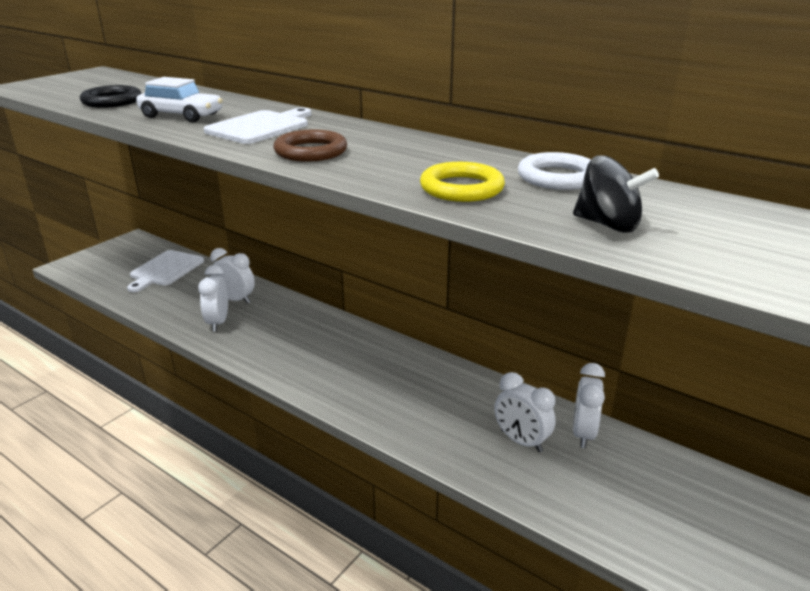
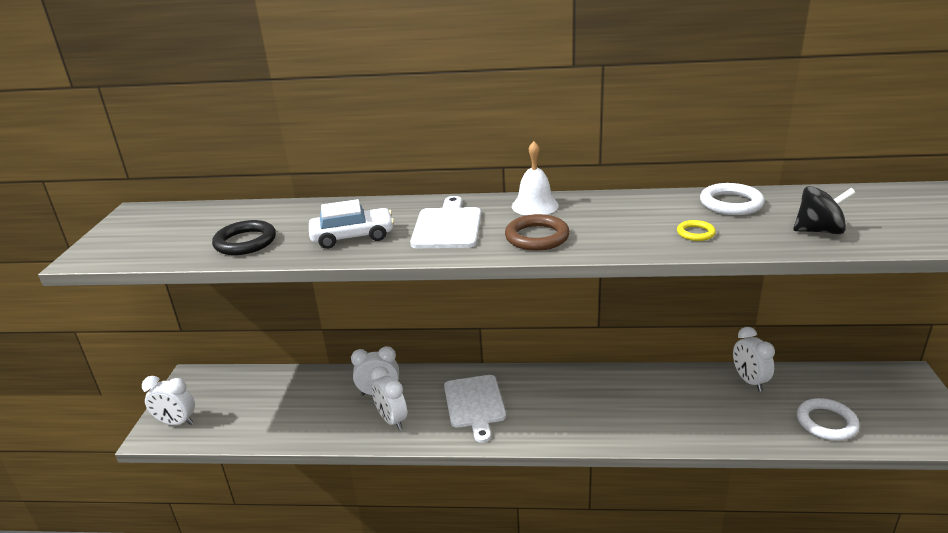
camera: 30 degrees left, 0 degrees up
white cutting board [127,250,204,292] -> white cutting board moved to [444,375,506,443]
yellow ring [420,162,505,202] -> yellow ring [677,220,716,241], size x0.57
white clock [494,372,556,452] -> white clock moved to [142,376,195,425]
none -> white bell [512,141,559,215]
none -> white ring [797,398,860,441]

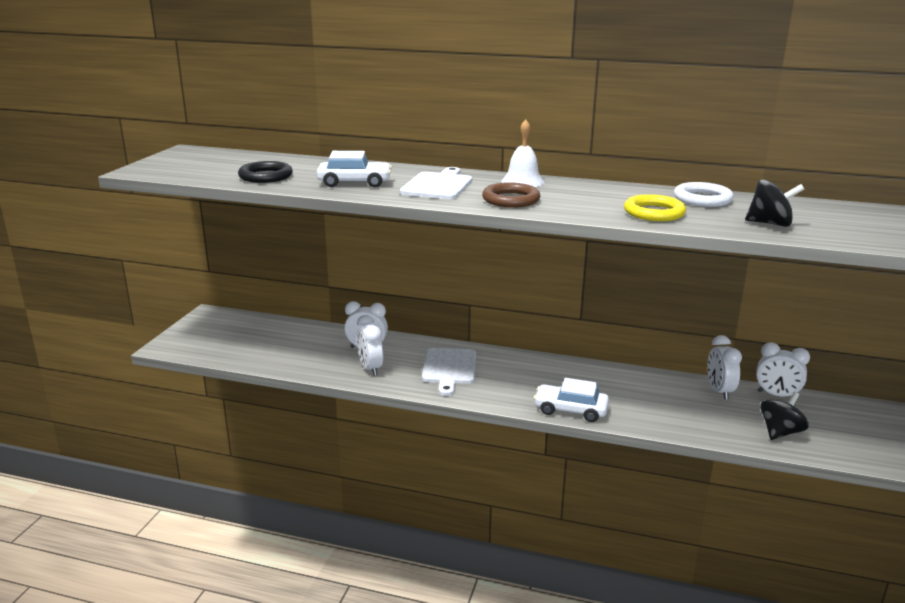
camera: 10 degrees right, 5 degrees down
white clock [142,376,195,425] -> white clock moved to [756,342,810,396]
yellow ring [677,220,716,241] -> yellow ring [624,194,686,221], size x1.76
white ring [797,398,860,441] -> black spinning top [760,392,809,440]
none -> white car [534,378,609,422]

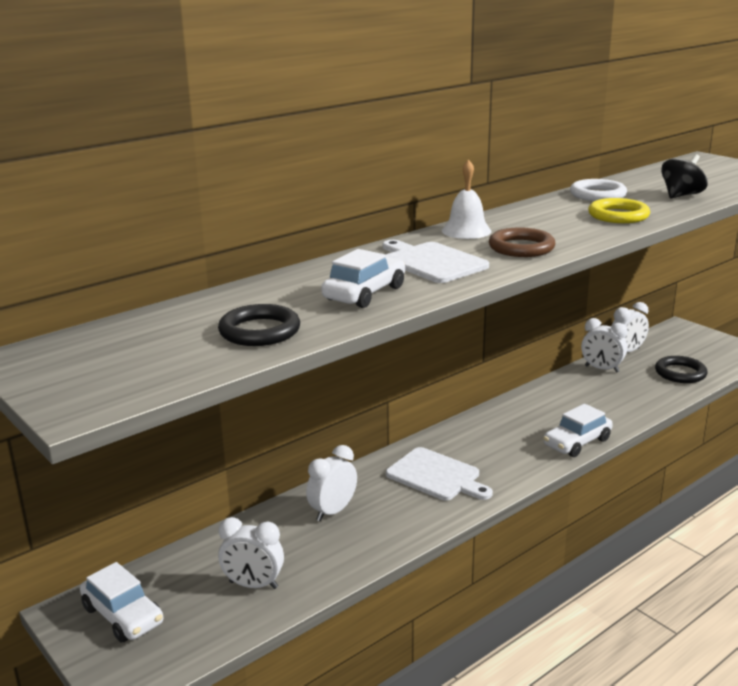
camera: 55 degrees left, 0 degrees up
white clock [357,315,383,376] -> white clock moved to [218,517,284,589]
black spinning top [760,392,809,440] -> black ring [655,356,707,383]
none -> white car [80,562,163,642]

